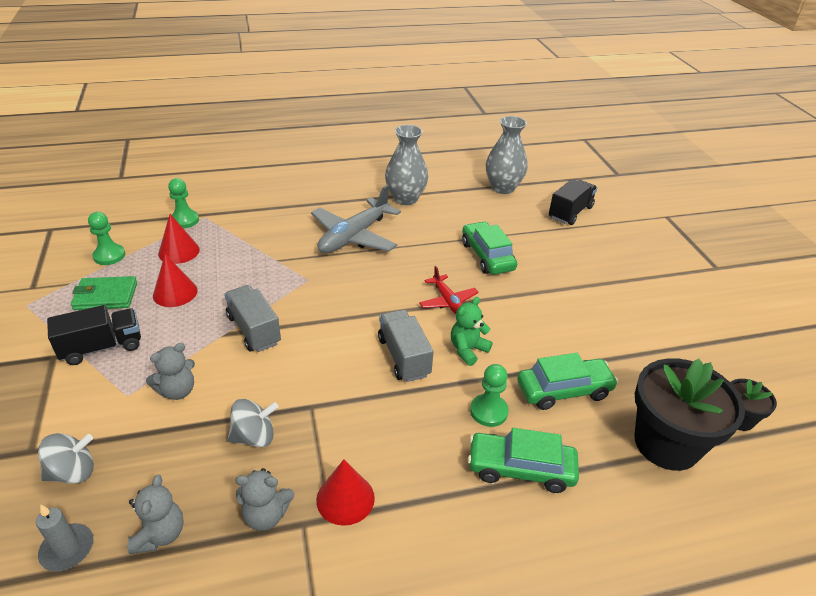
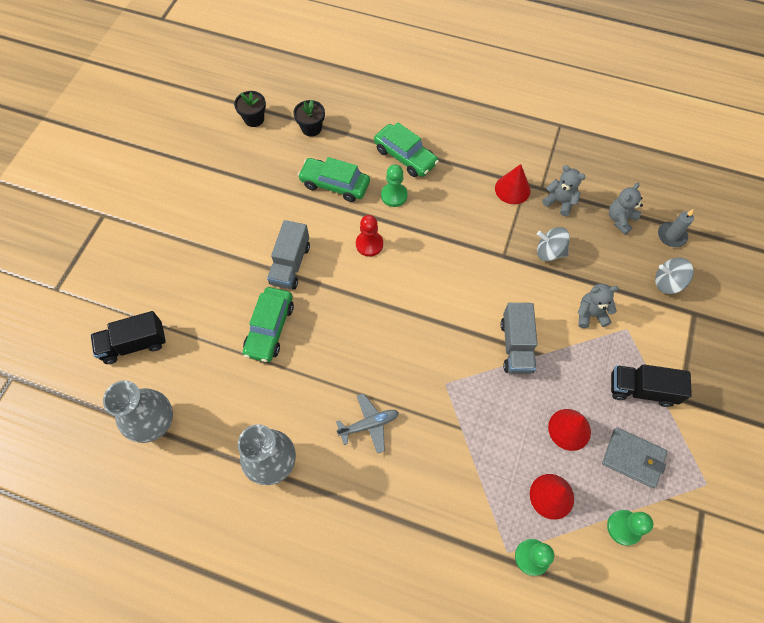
camera: 145 degrees left, 25 degrees up
green wallet [71,276,137,310] -> grey wallet [602,428,667,488]
grey plane [311,185,401,253] -> grey plane [336,393,399,454], size x0.55
grey truck [378,309,434,382] -> grey truck moved to [267,220,310,290]
red plane [419,266,479,314] -> none
green teddy bear [451,297,492,366] -> red pawn [356,215,383,257]
black flower pot [635,358,745,471] -> black flower pot [293,100,325,137], size x0.49

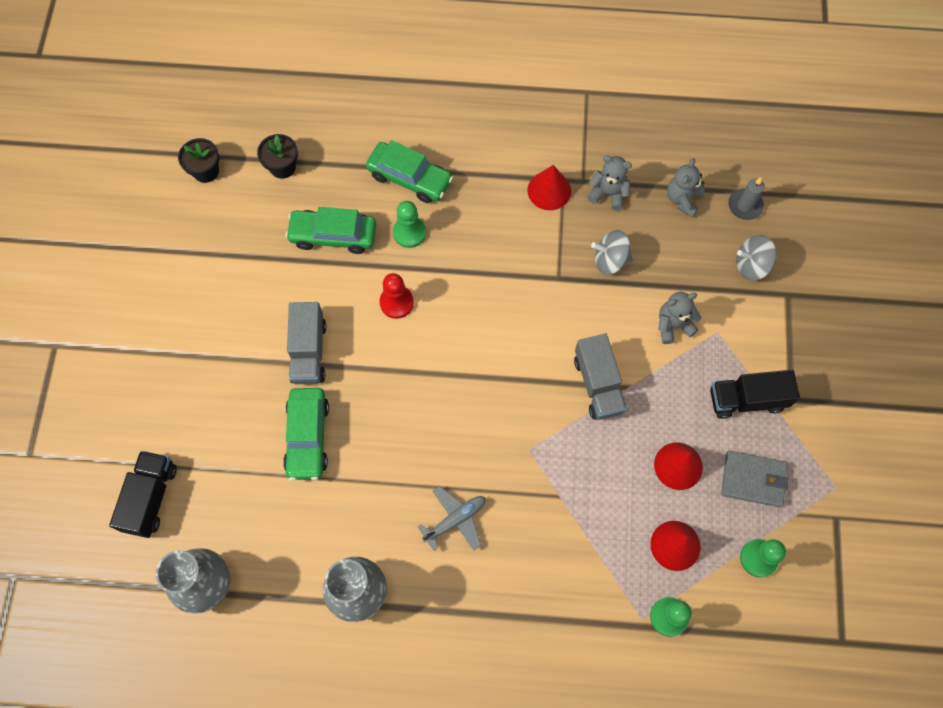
camera: 15 degrees left, 5 degrees up
black truck [91,311,166,364] -> black truck turned 135 degrees clockwise [109,451,177,538]

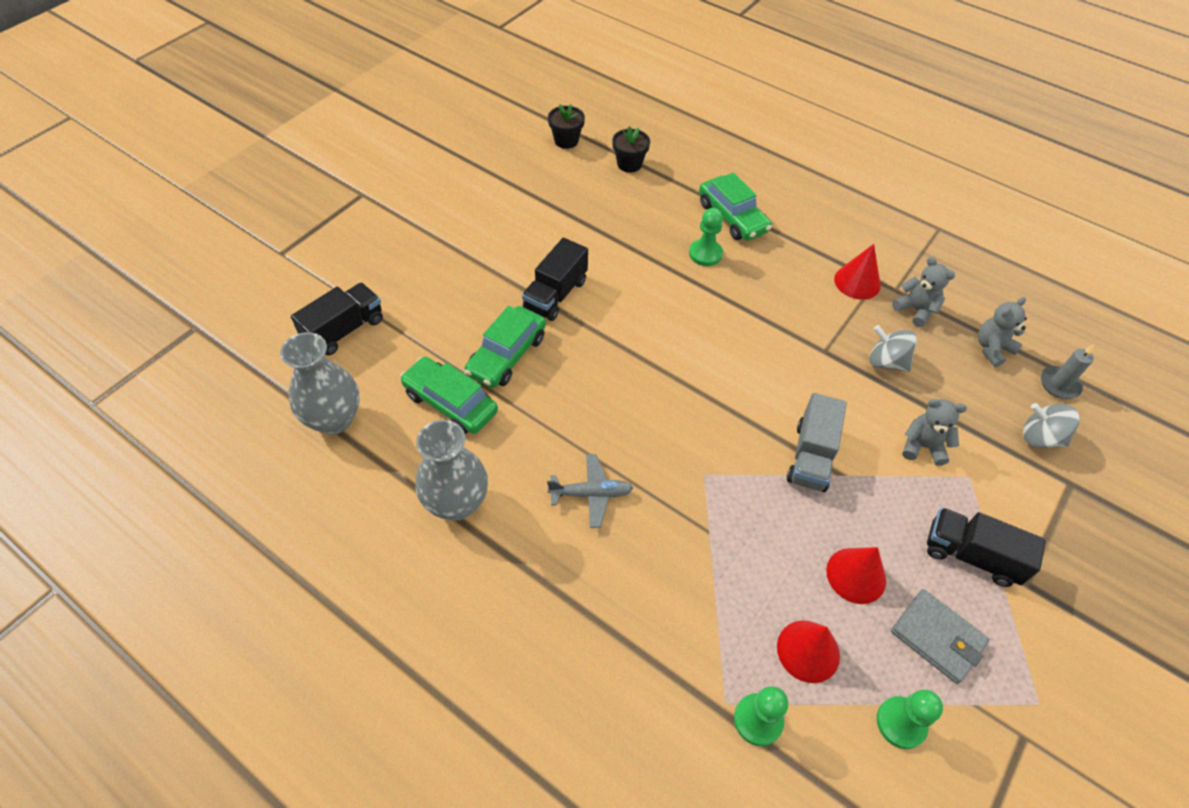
camera: 30 degrees right, 15 degrees down
green car [285,207,376,254] -> green car moved to [400,357,498,434]
grey truck [287,302,327,384] -> black truck [522,238,588,321]
red pawn [379,273,414,319] -> none

